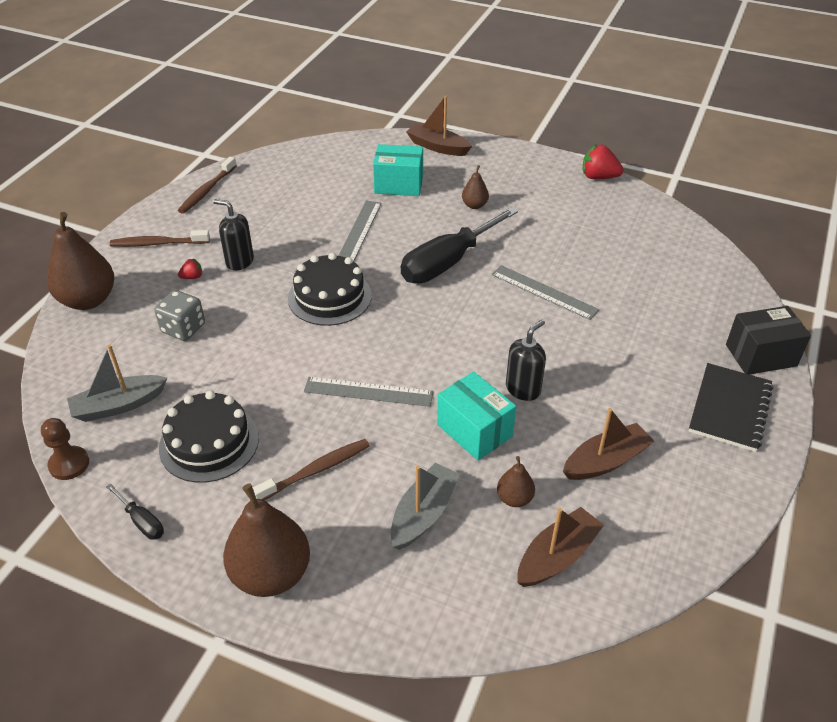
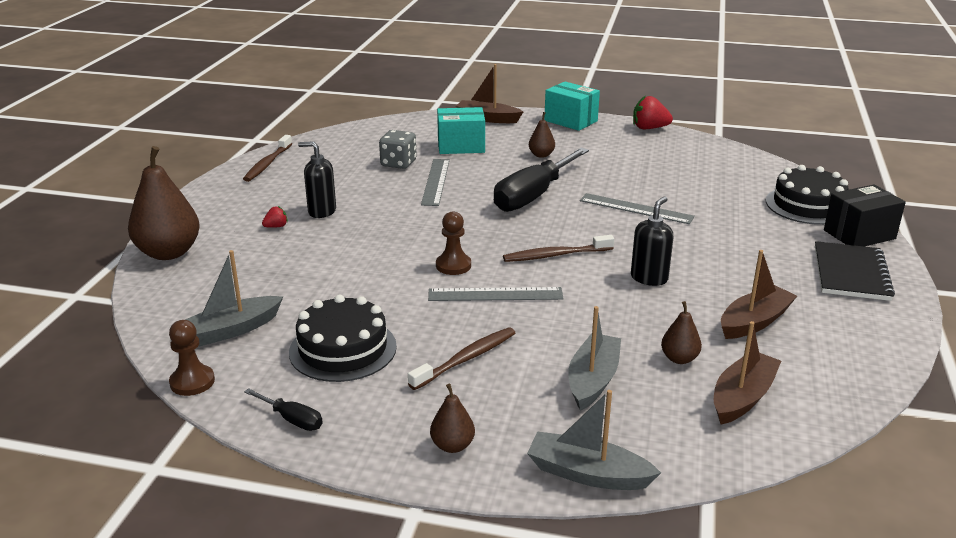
camera: 10 degrees left, 15 degrees down
brown toothbrush [110,230,210,247] -> brown toothbrush moved to [503,235,614,262]
grey dice [154,290,205,341] -> grey dice moved to [379,130,417,169]
brown pear [223,483,310,597] -> brown pear [430,384,475,453], size x0.49
black cake [288,253,372,326] -> black cake moved to [766,165,849,225]
turquoise box [437,371,516,461] -> turquoise box moved to [544,82,600,131]
none -> brown pawn [436,211,471,275]
none -> grey boat [527,390,661,490]

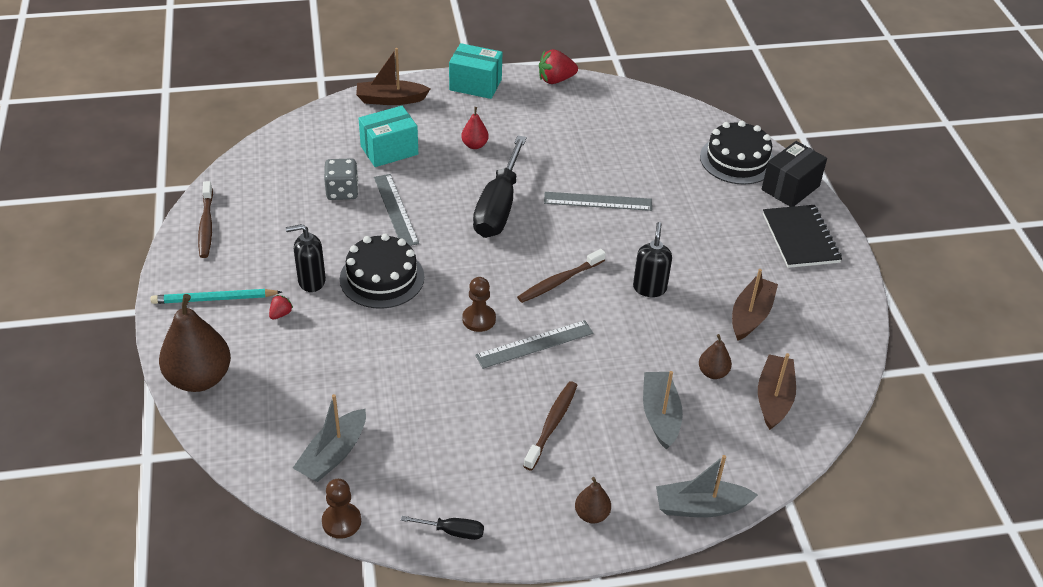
camera: 25 degrees left, 15 degrees up
black cake [289,294,397,382] -> black cake moved to [340,233,424,309]
brown pear [529,112,555,158] -> red pear [461,107,489,149]
none -> turquoise pencil [151,289,282,304]

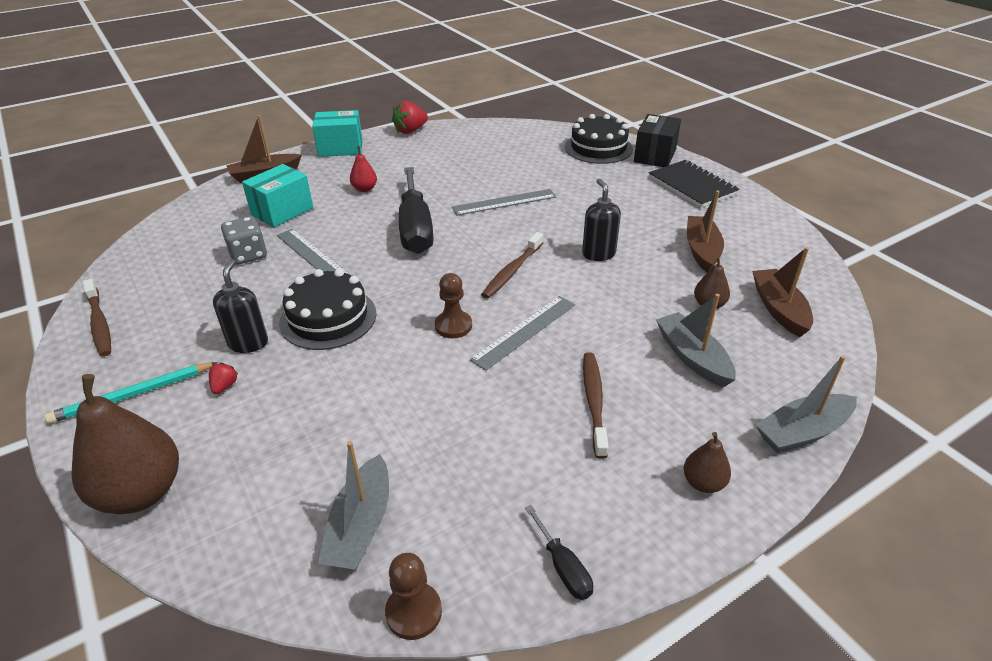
camera: 20 degrees left, 5 degrees down
black soap dispenser [286,224,326,292] -> black soap dispenser turned 120 degrees clockwise [213,259,268,353]
black screwdriver [401,516,484,540] -> black screwdriver turned 75 degrees clockwise [525,505,593,600]

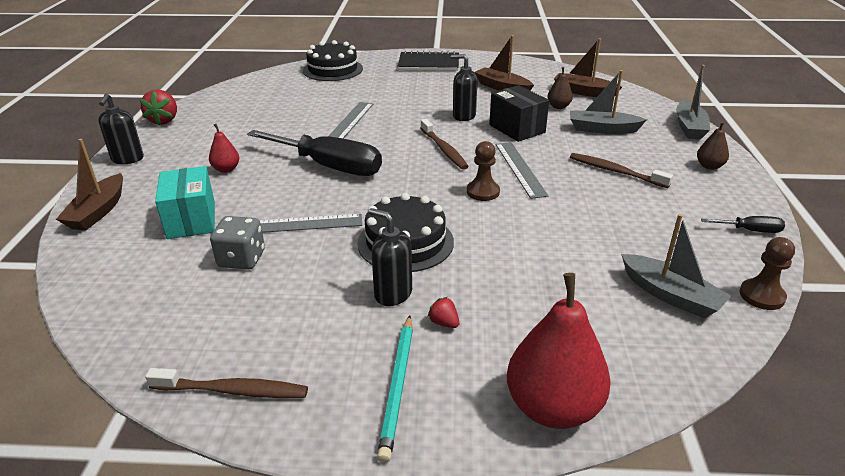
camera: 55 degrees left, 5 degrees down
brown pear [71,374,179,514] -> red pear [507,273,611,429]
turquoise box [312,110,363,157] -> black soap dispenser [98,93,144,164]
black box [634,114,681,167] -> black box moved to [489,85,549,142]

